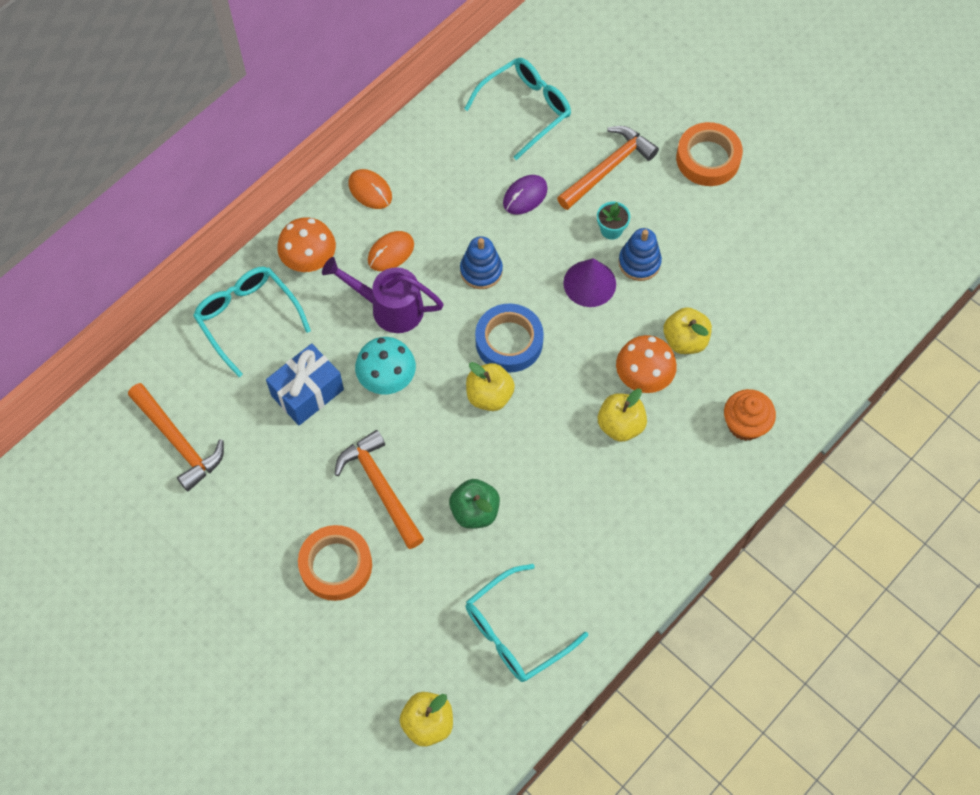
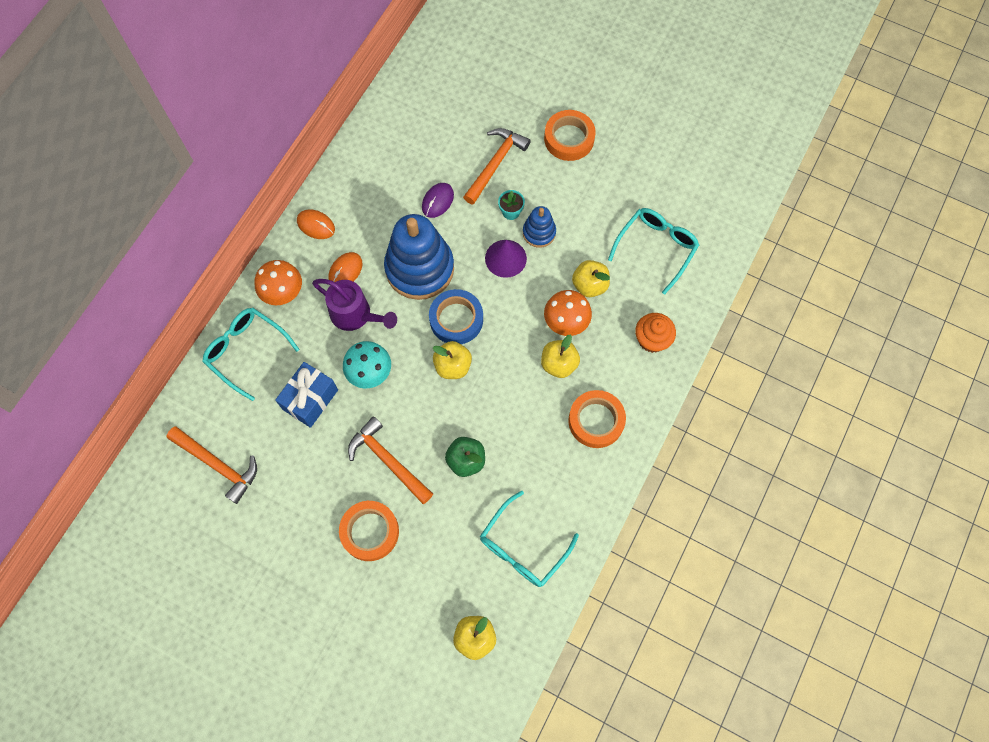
camera: 15 degrees left, 5 degrees up
purple watering can [322,257,444,333] -> purple watering can turned 150 degrees counterclockwise [312,279,397,331]
blue stacking toy [460,236,503,289] -> blue stacking toy [384,214,454,300], size x2.04
turquoise glasses [464,58,571,160] -> turquoise glasses moved to [608,208,699,295]
none -> orange tape [568,390,626,448]

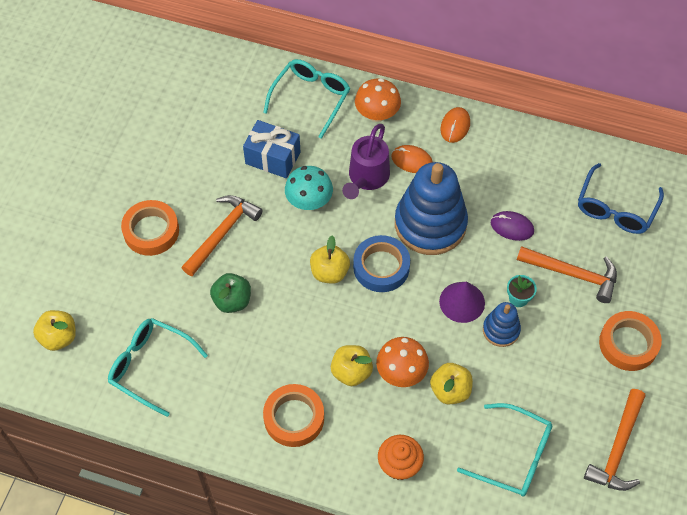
camera: 80 degrees right, 10 degrees down
orange hammer [167,426,257,504] -> orange hammer moved to [584,389,645,491]
none -> blue glasses [578,163,664,234]

